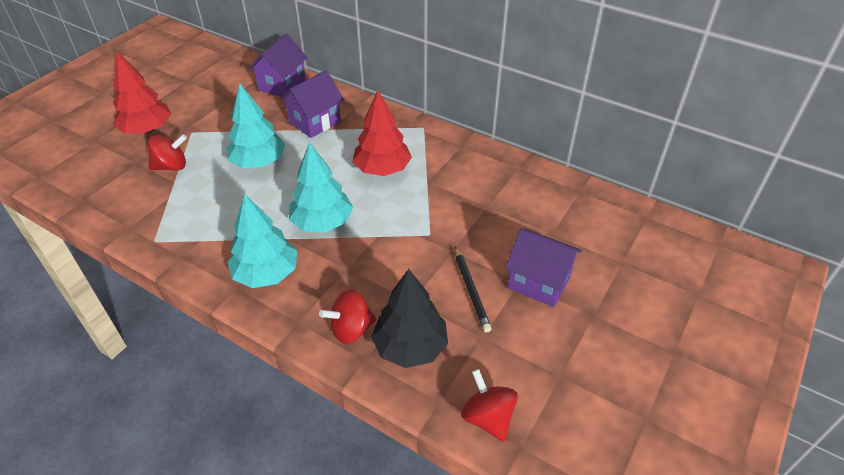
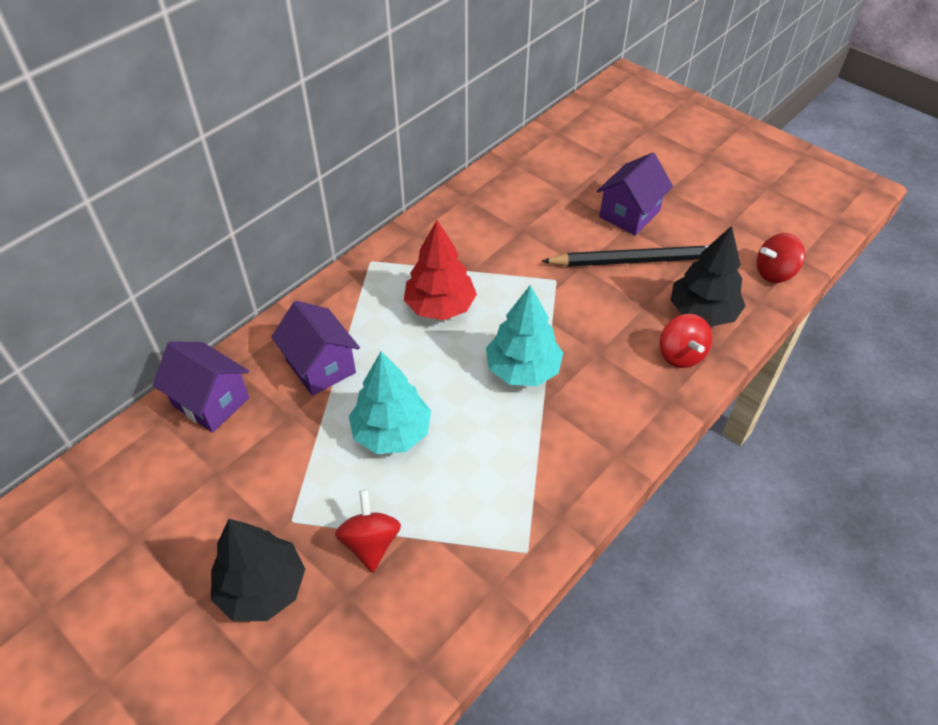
camera: 80 degrees left, 5 degrees up
red tree [113,52,171,134] -> black tree [211,519,305,621]
turquoise tree [227,193,298,288] -> none
black pencil [455,247,492,332] -> black pencil [541,245,709,267], size x1.70

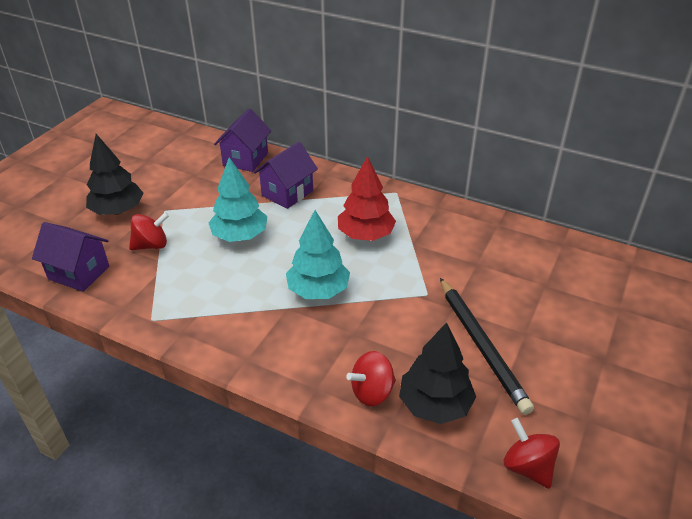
camera: 75 degrees right, 10 degrees down
purple house [597,152,673,236] -> purple house moved to [32,222,109,292]

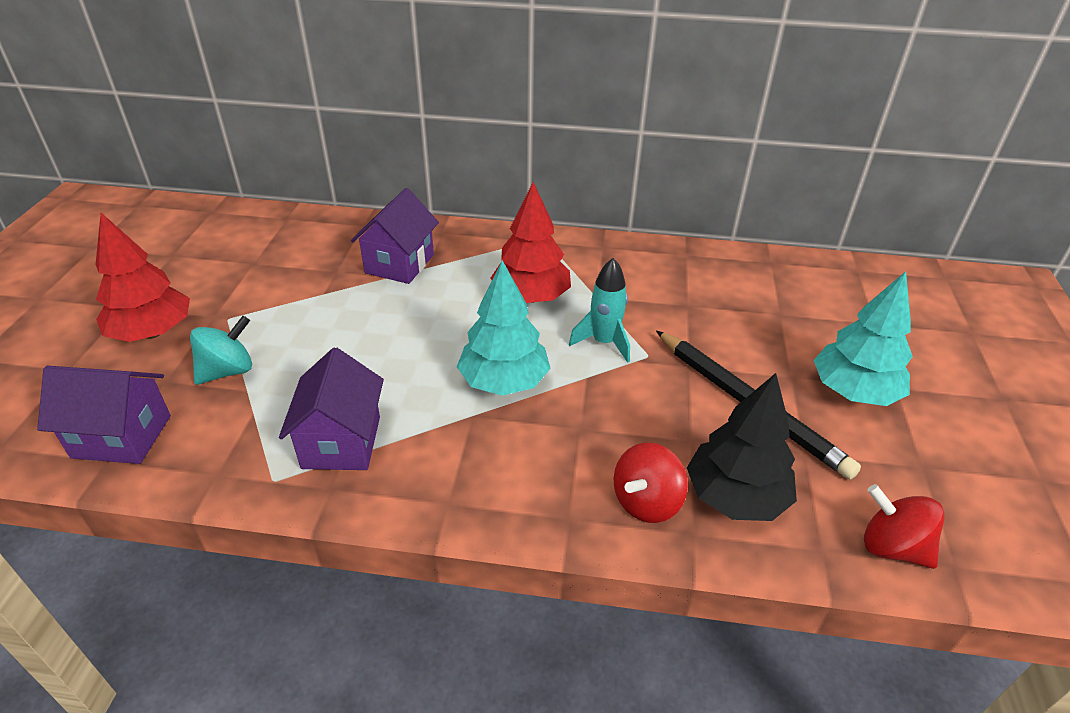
camera: 20 degrees left, 0 degrees up
black tree [86,134,144,215] -> red tree [96,213,190,342]
red spinning top [129,212,169,250] -> turquoise spinning top [190,316,252,385]
turquoise tree [209,157,267,242] -> turquoise tree moved to [813,271,913,406]
purple house [214,108,271,172] -> purple house moved to [279,348,384,470]
none -> turquoise rocket [569,258,630,363]

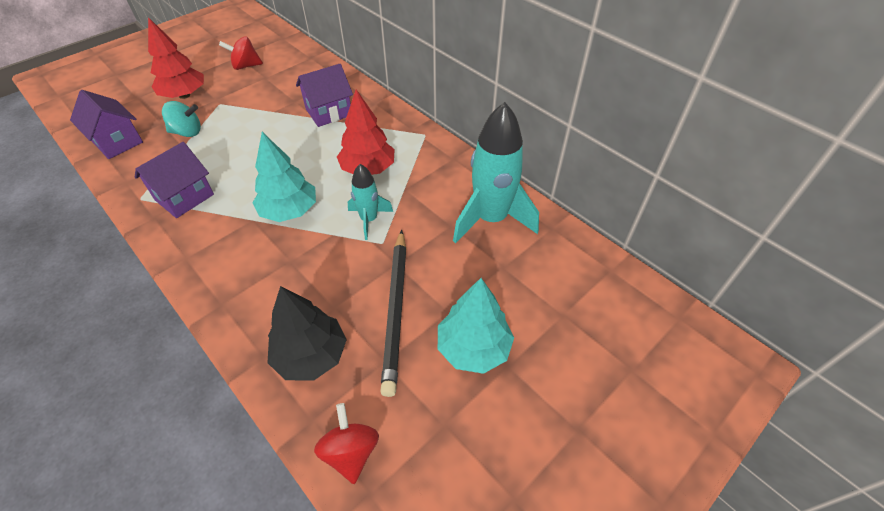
camera: 40 degrees right, 10 degrees up
red spinning top [614,443,688,523] -> red spinning top moved to [219,37,263,70]
none -> turquoise rocket [453,102,539,244]

